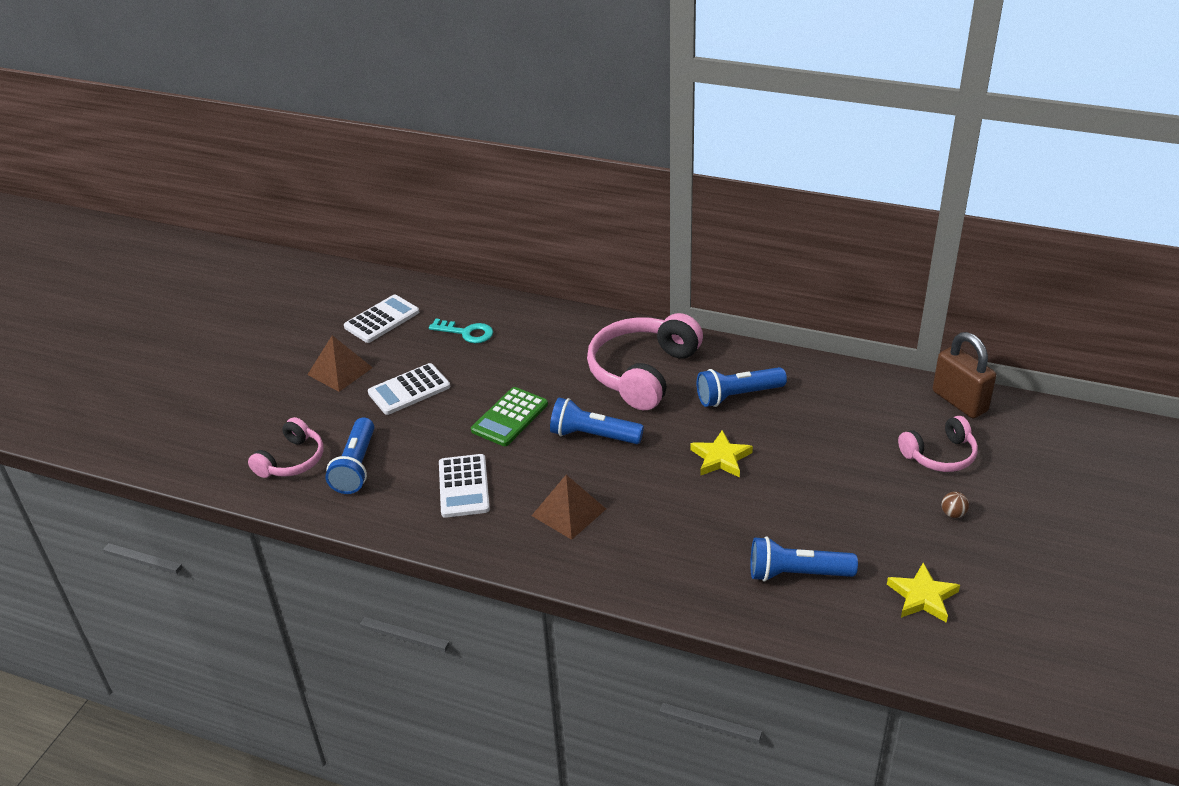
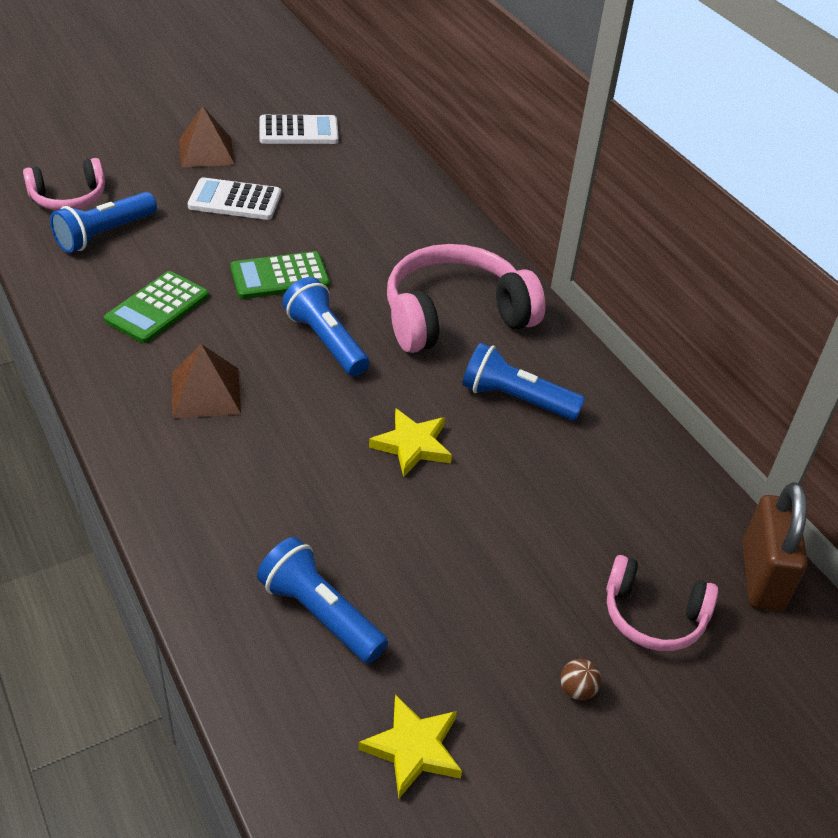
camera: 35 degrees right, 5 degrees up
turquoise key [429,319,493,343] -> none
white calculator [439,454,490,518] -> green calculator [104,271,209,343]

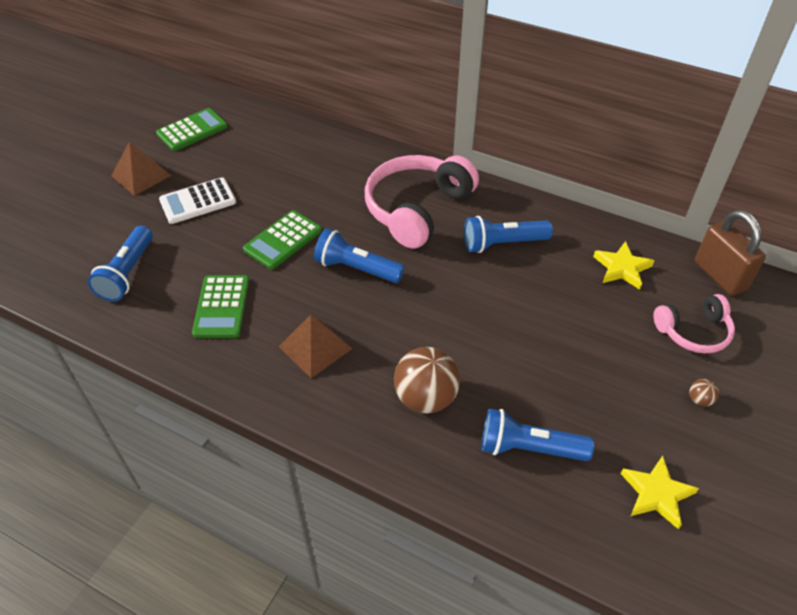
camera: 30 degrees left, 5 degrees up
pink headphones [23,158,105,210] -> none
white calculator [259,115,339,144] -> green calculator [156,108,228,151]
yellow star [369,409,452,477] -> yellow star moved to [593,241,654,289]
none -> brown ball [394,347,460,413]

